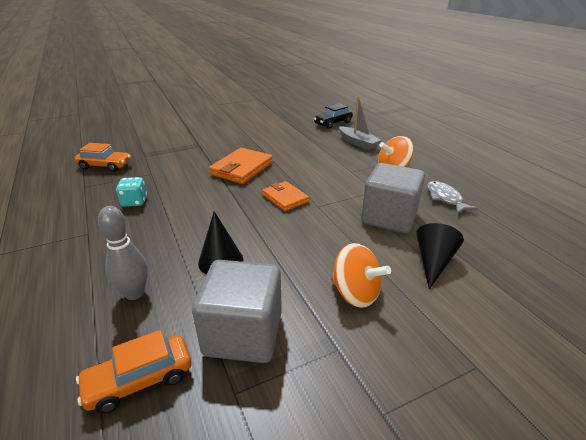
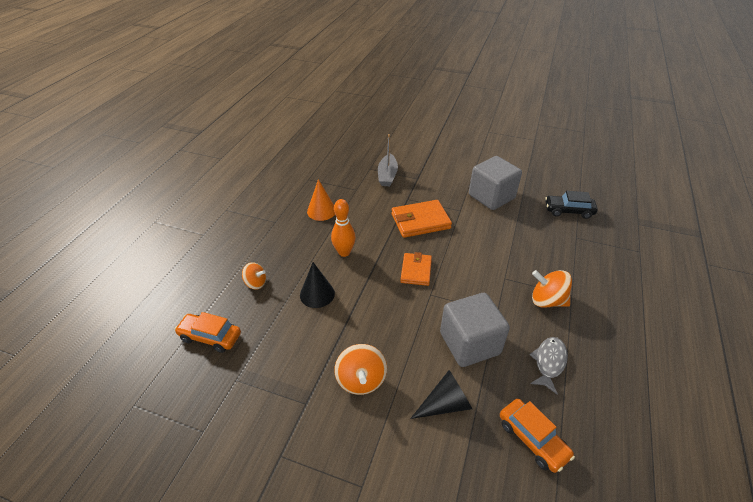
camera: 45 degrees right, 10 degrees up
orange car [74,143,131,172] -> orange car moved to [500,399,575,473]
grey bowling pin [98,206,148,300] -> orange spinning top [242,262,266,290]
turquoise dice [116,177,147,207] -> orange cone [307,179,335,221]
grey cube [192,260,282,363] -> grey cube moved to [469,156,522,210]
grey boat [339,97,381,150] -> grey boat moved to [378,134,398,186]
none -> orange bowling pin [331,199,356,257]

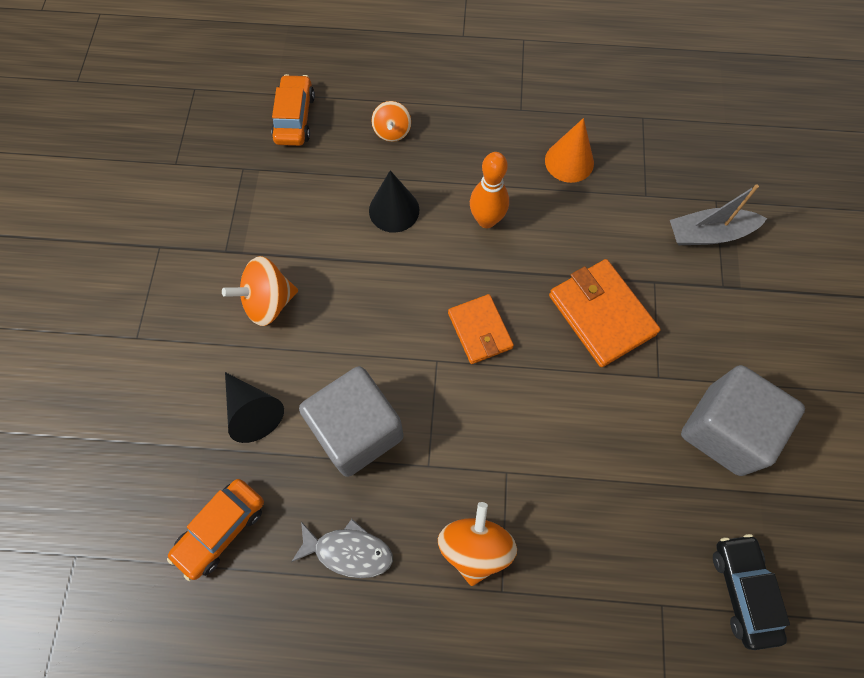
camera: 75 degrees right, 25 degrees up
orange wallet [400,252,432,286] -> orange wallet turned 75 degrees clockwise [448,294,514,364]

